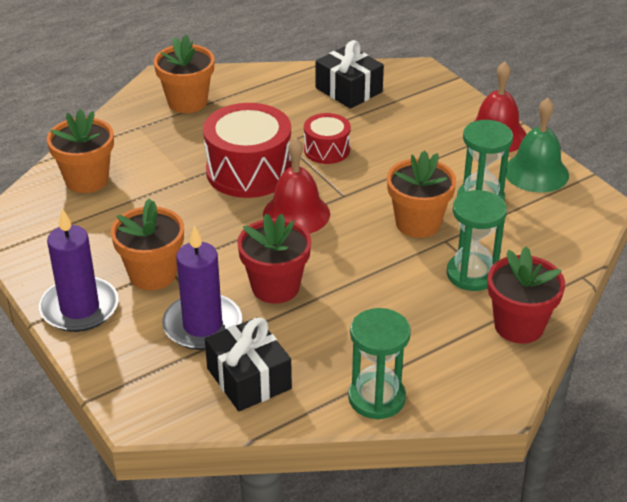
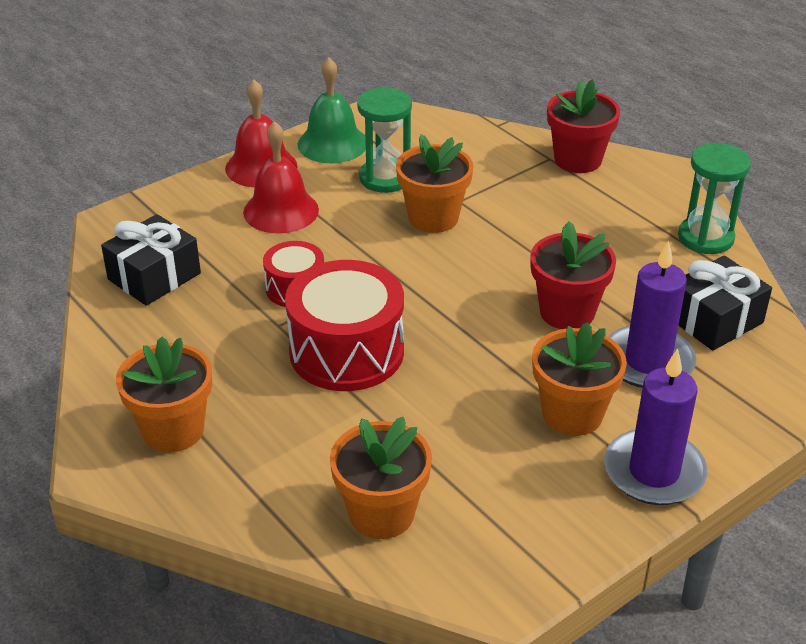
camera: 95 degrees left, 0 degrees up
red bell [263,137,330,234] -> red bell moved to [243,121,319,234]
green hourglass [447,190,507,291] -> none

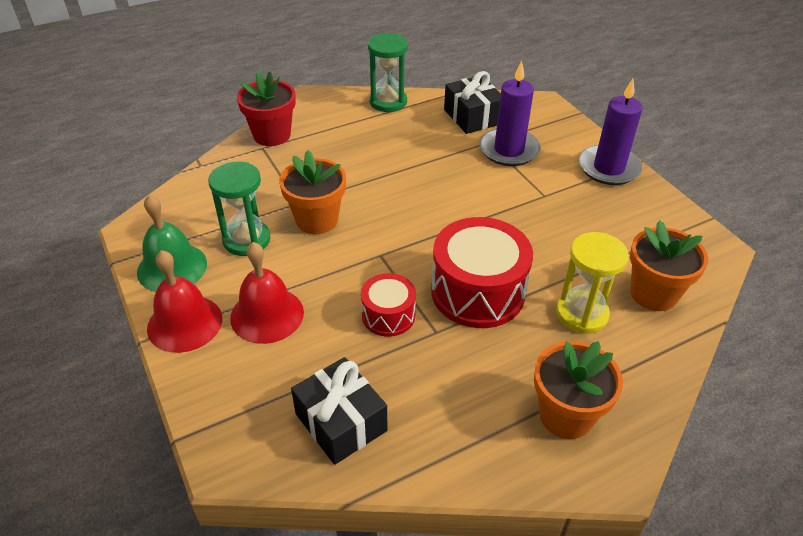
camera: 80 degrees left, 5 degrees up
red flower pot [530,221,616,329] -> none
orange flower pot [532,322,627,436] -> none
none -> yellow hourglass [556,232,629,334]

